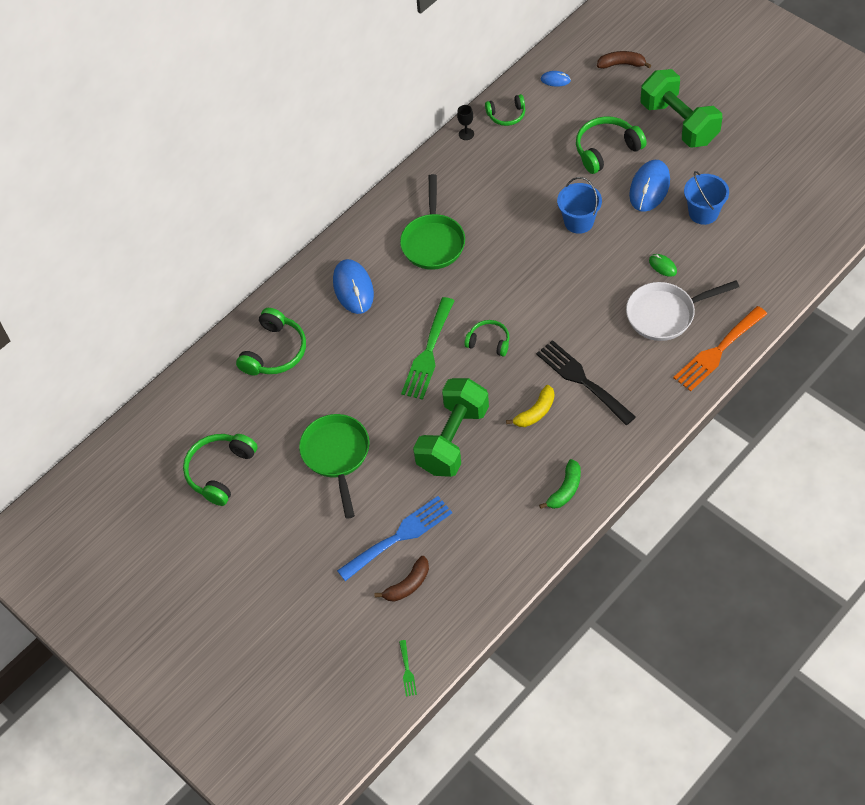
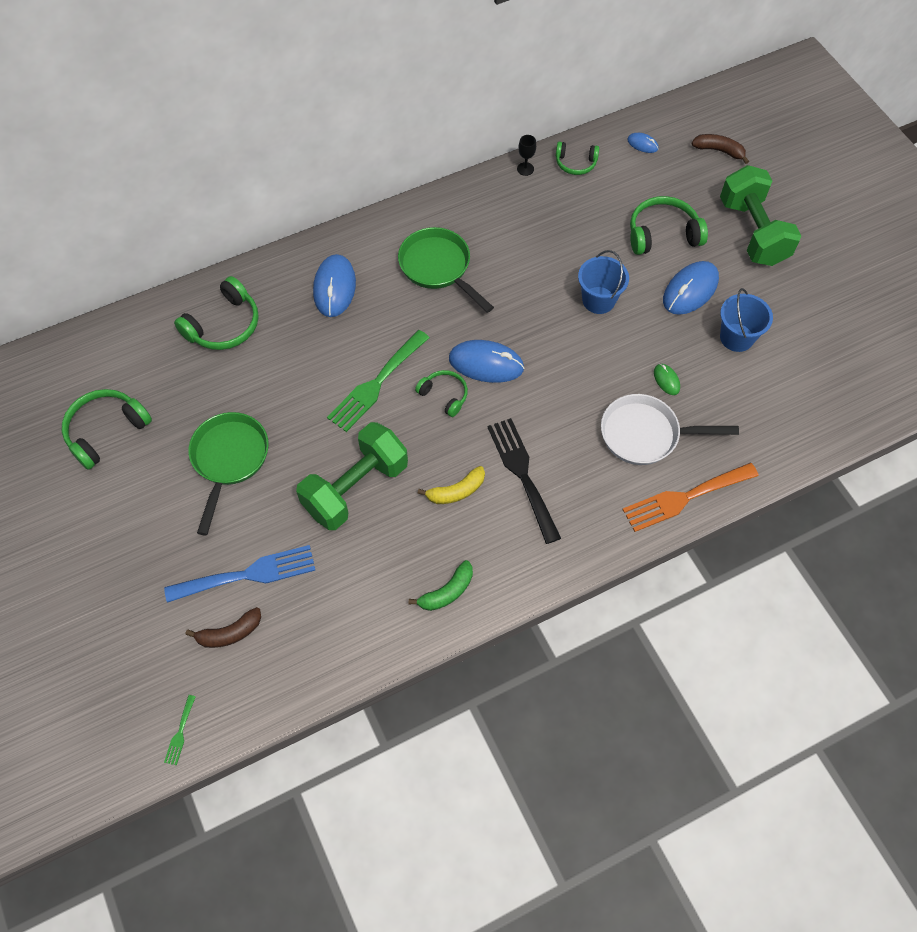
camera: 15 degrees right, 5 degrees up
green pan [400,174,465,270] -> green pan turned 120 degrees clockwise [398,227,494,313]
none -> blue mouse [449,340,524,383]

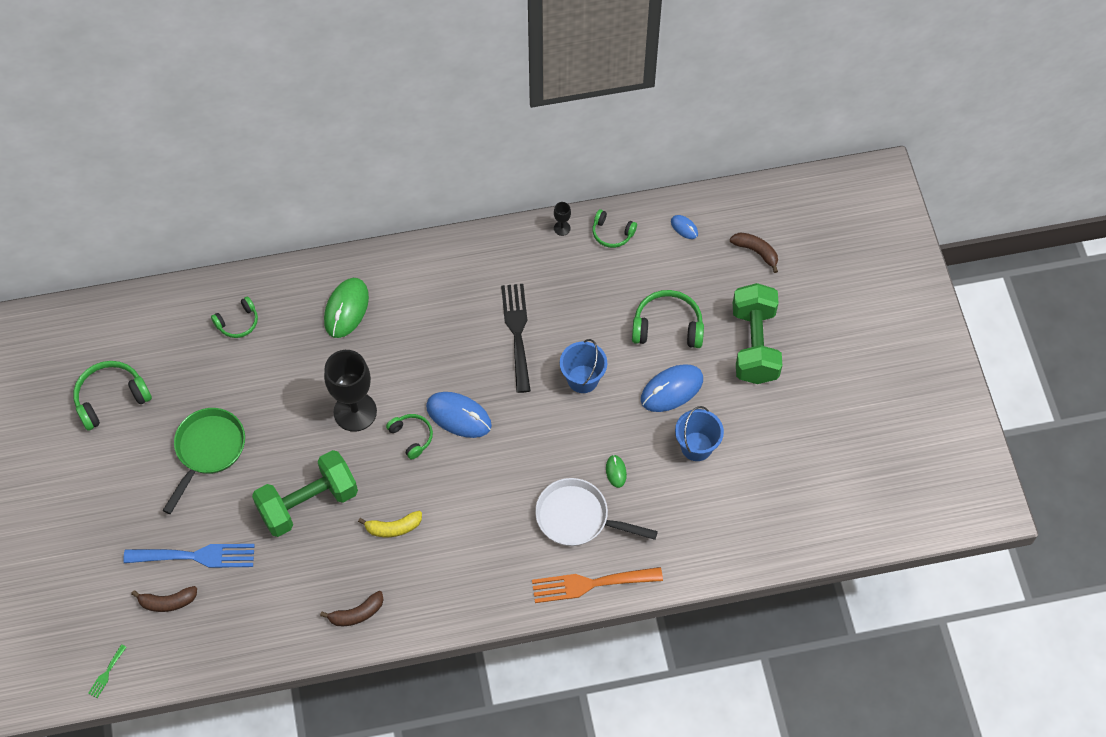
camera: 15 degrees right, 0 degrees up
green headphones [174,276,259,350] -> green headphones [211,296,258,338], size x0.61
blue mouse [313,254,356,317] -> green mouse [324,278,369,338]
green fork [327,330,430,432] -> black goblet [324,350,377,432]
green pan [398,227,494,313] -> none
green banana [409,560,473,611] -> brown banana [320,591,384,626]
black fork [487,418,561,544] -> black fork moved to [501,284,531,393]

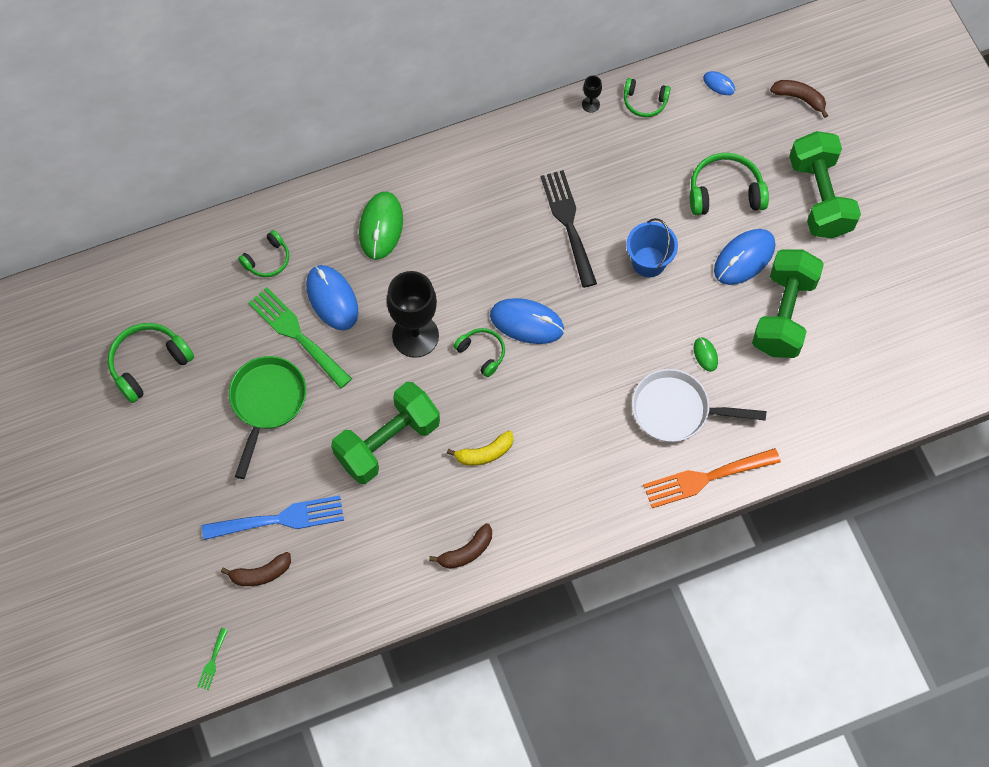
camera: 10 degrees left, 5 degrees up
blue bucket [675,406,724,461] -> green dumbbell [752,249,824,358]
none -> green fork [248,287,352,389]
none -> blue mouse [306,265,358,330]

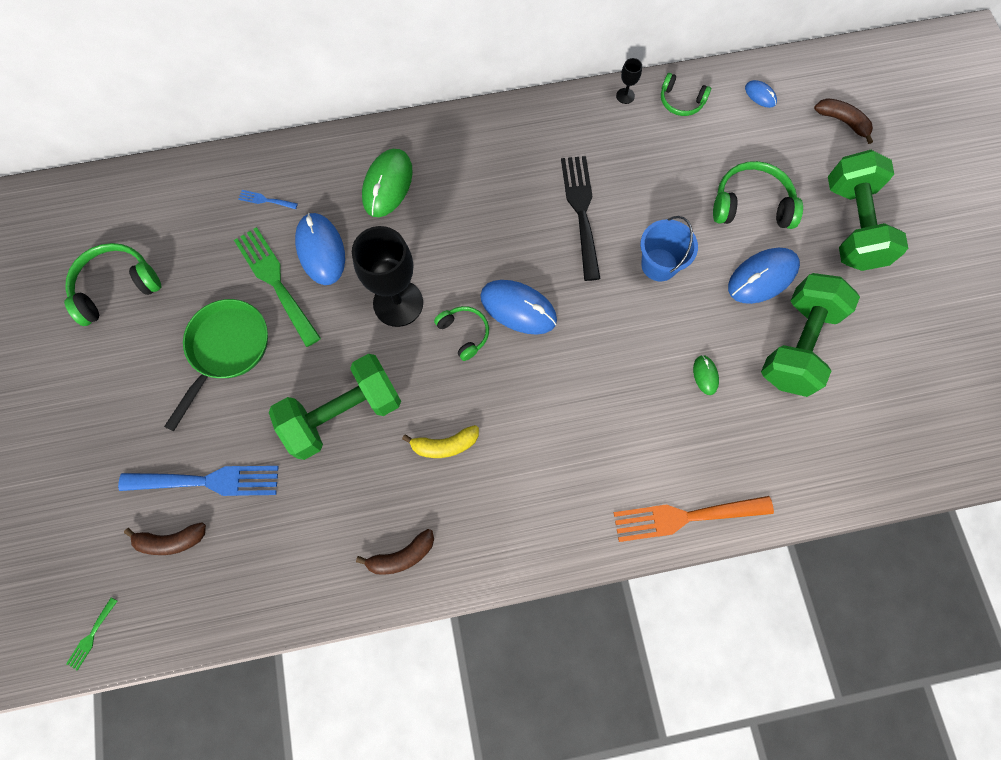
camera: 10 degrees right, 5 degrees up
green headphones [238,230,289,277] -> blue fork [238,190,298,209]
white pan [632,369,766,442] -> none

